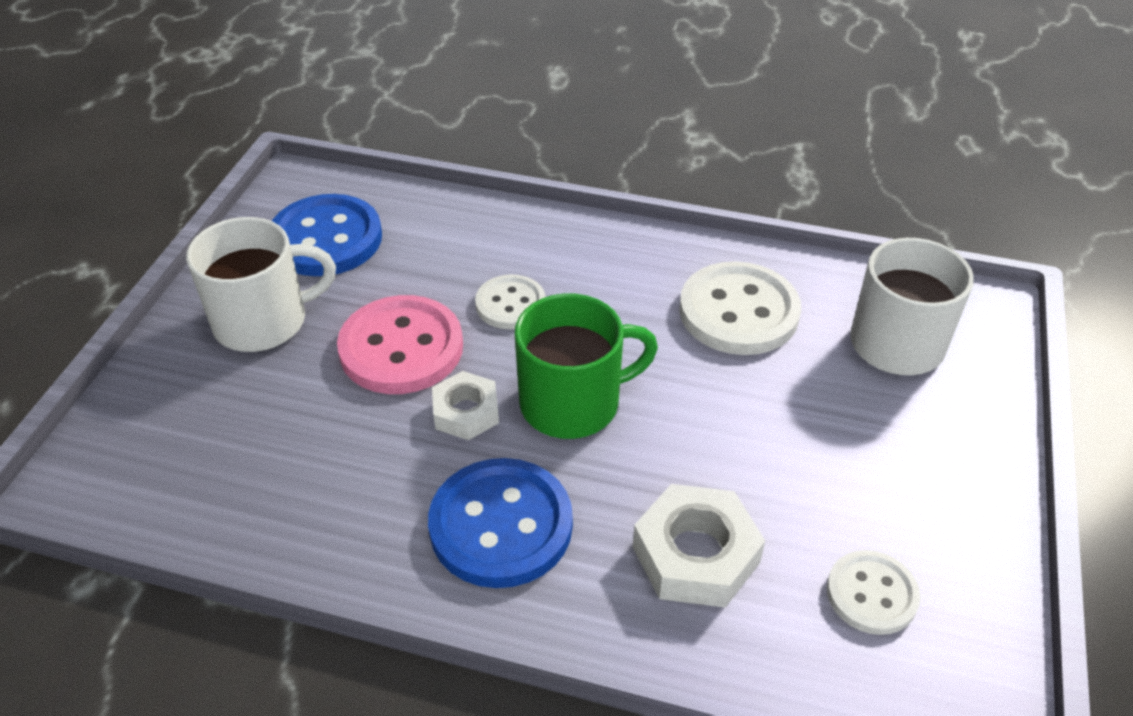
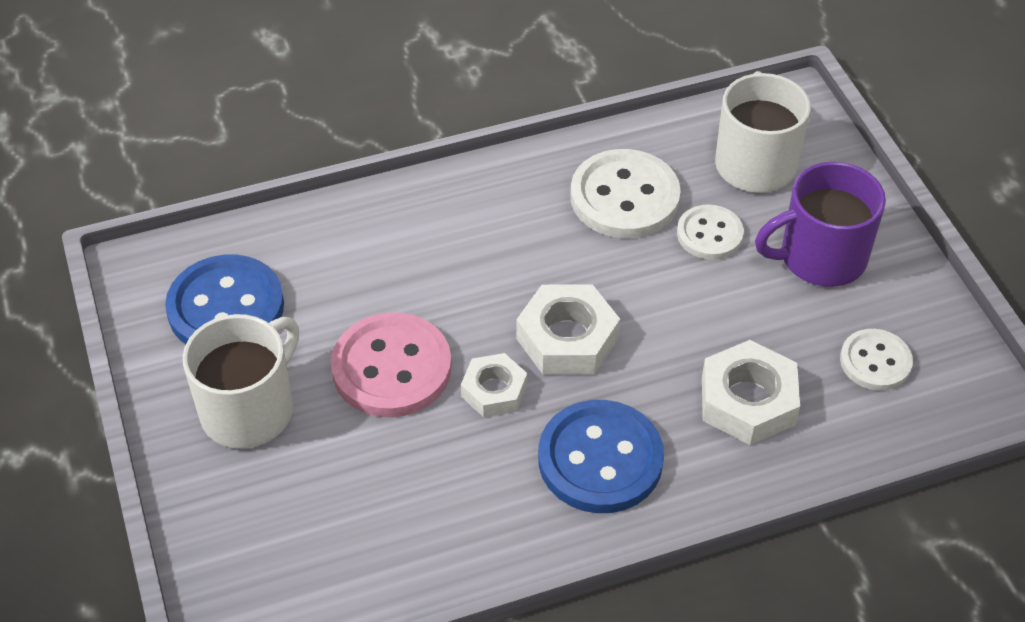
camera: 35 degrees left, 5 degrees up
white button [475,275,546,329] -> white button moved to [677,205,744,260]
green mug [515,293,658,439] -> white nut [516,284,620,375]
none -> purple mug [755,162,886,287]

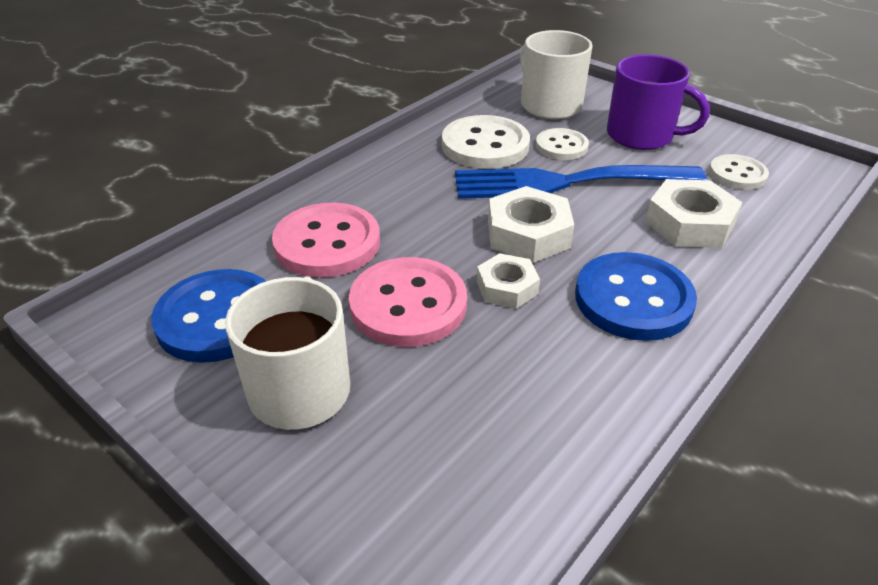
camera: 30 degrees left, 10 degrees down
purple mug [755,162,886,287] -> purple mug turned 105 degrees counterclockwise [607,54,710,150]
none -> pink button [272,203,380,278]
none -> blue fork [455,165,707,199]

